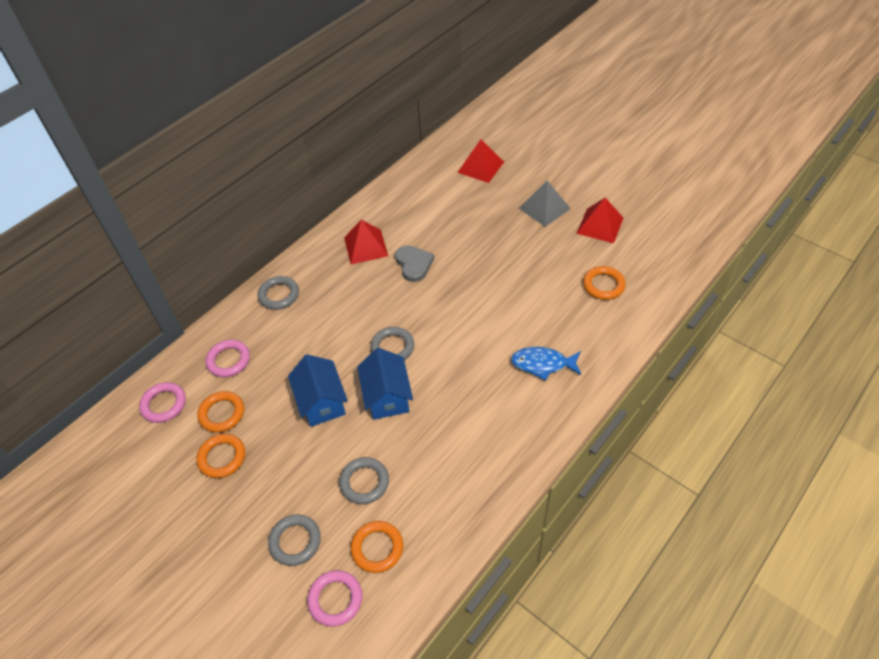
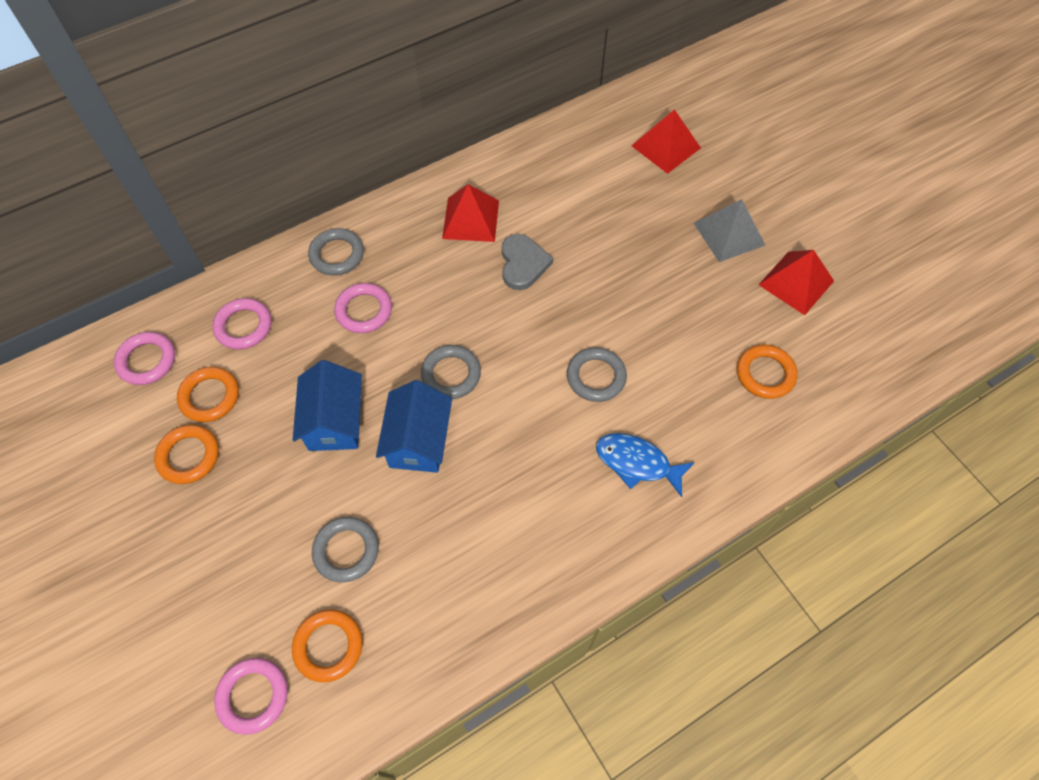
camera: 15 degrees right, 10 degrees up
grey ring [268,515,321,566] -> grey ring moved to [567,347,627,402]
none -> pink ring [334,283,392,333]

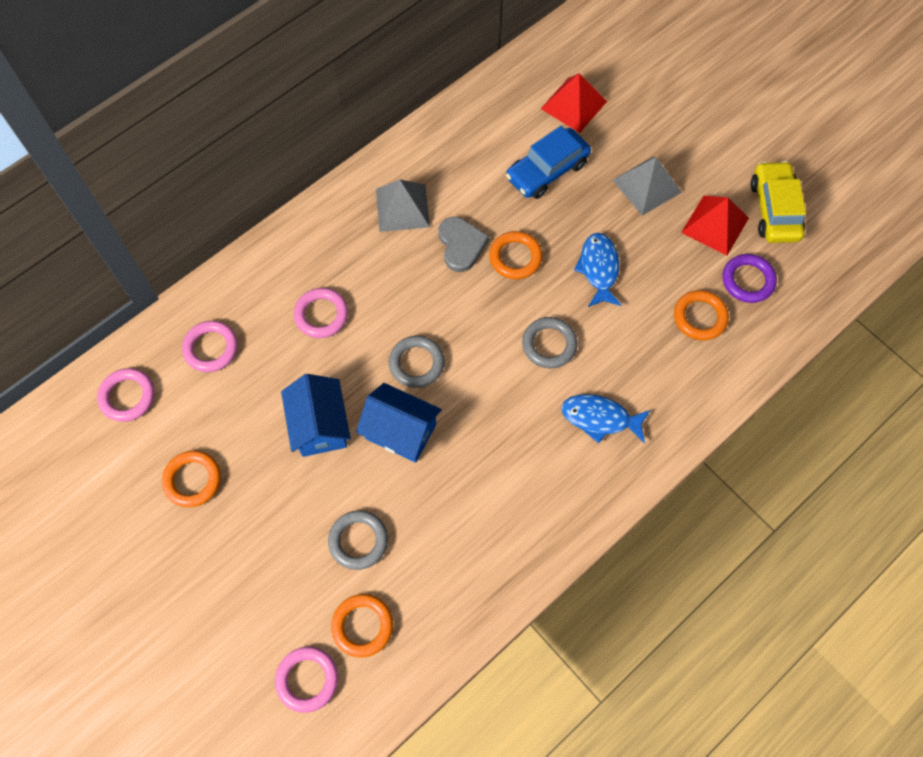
camera: 10 degrees left, 5 degrees up
orange ring [177,367,239,422] -> orange ring moved to [489,231,543,279]
grey ring [308,228,364,276] -> none
blue house [376,380,452,473] -> blue house turned 60 degrees counterclockwise [356,383,442,463]
red pyramid [442,184,499,242] -> grey pyramid [376,179,430,232]
none -> blue car [506,126,591,199]
none -> blue fish [574,233,622,307]
none -> purple ring [723,254,777,303]
none -> yellow car [750,161,806,243]

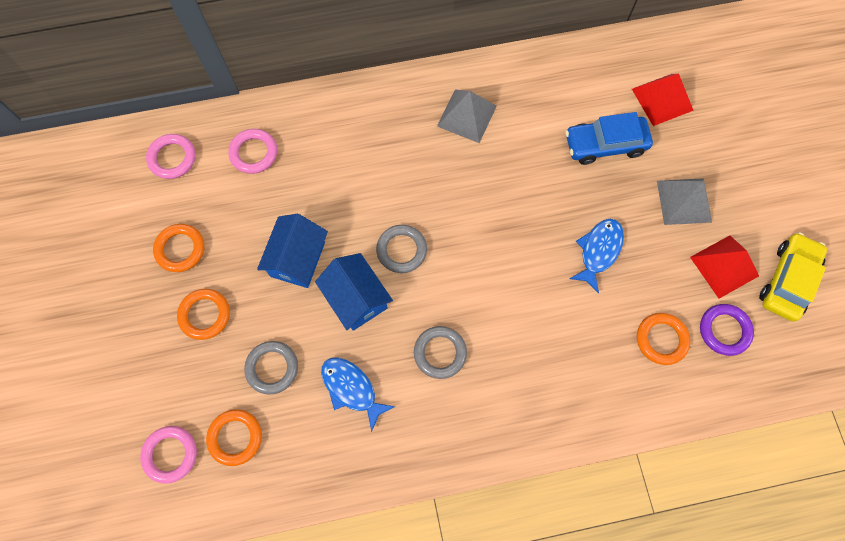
camera: 30 degrees right, 5 degrees up
pink ring [294,288,348,338] -> none
grey heart [438,217,489,272] -> none
orange ring [489,231,543,279] -> orange ring moved to [177,289,230,340]
grey ring [522,317,578,368] -> grey ring moved to [414,326,467,379]
blue fish [562,394,650,443] -> blue fish moved to [321,357,395,432]

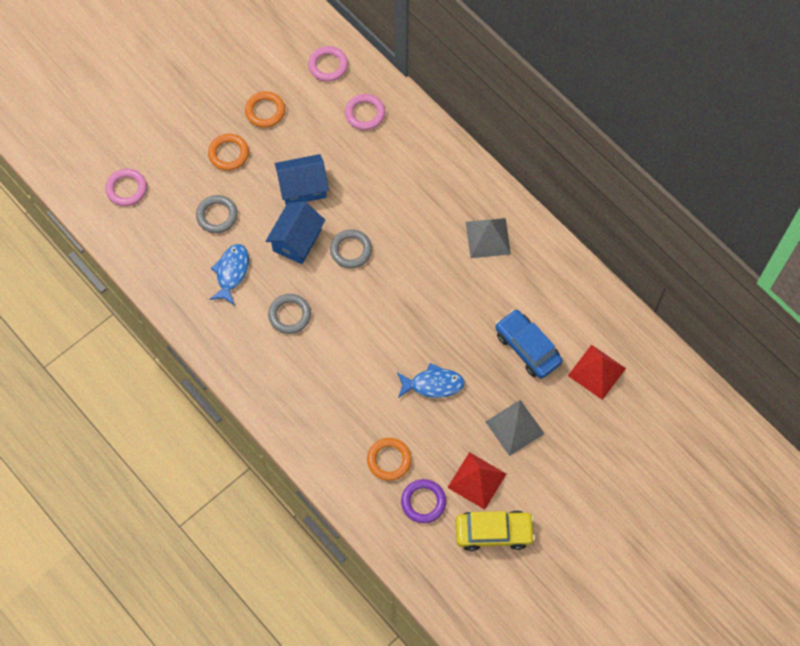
camera: 60 degrees right, 5 degrees down
orange ring [206,409,262,466] -> none

